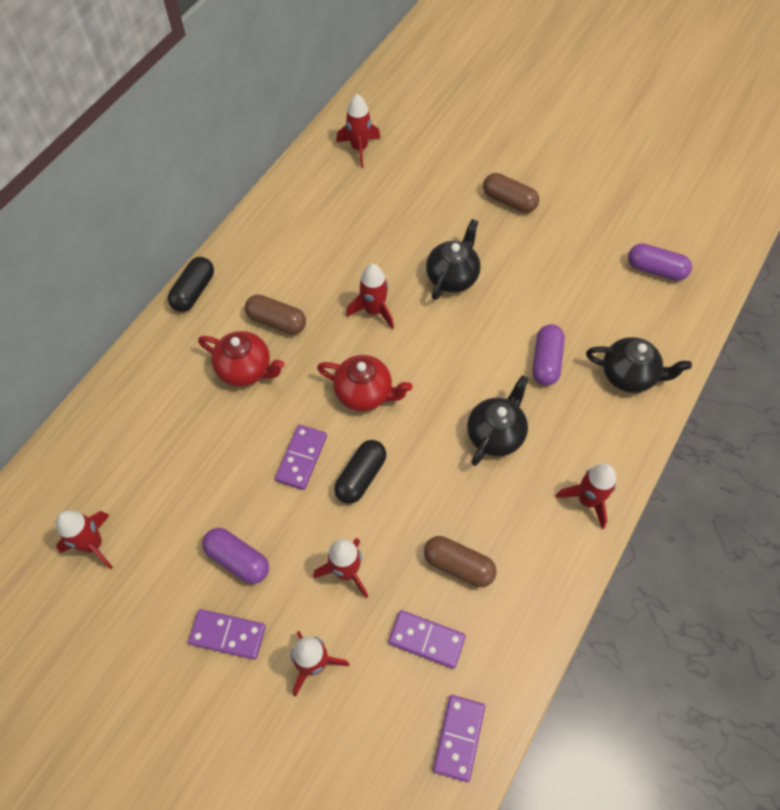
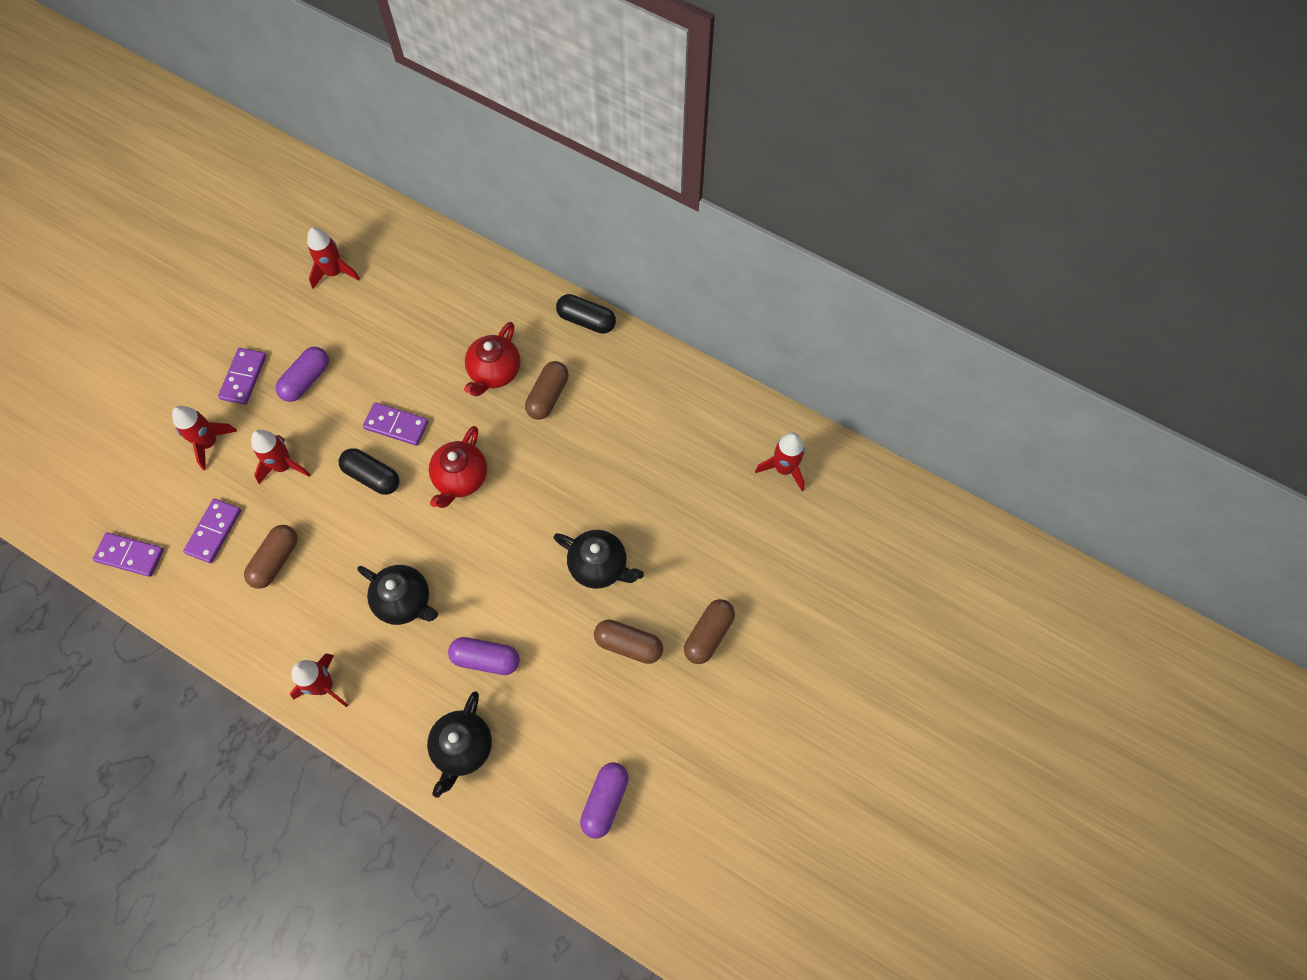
camera: 90 degrees right, 5 degrees up
red rocket [346,264,394,329] -> none
none -> brown capsule [594,620,663,664]

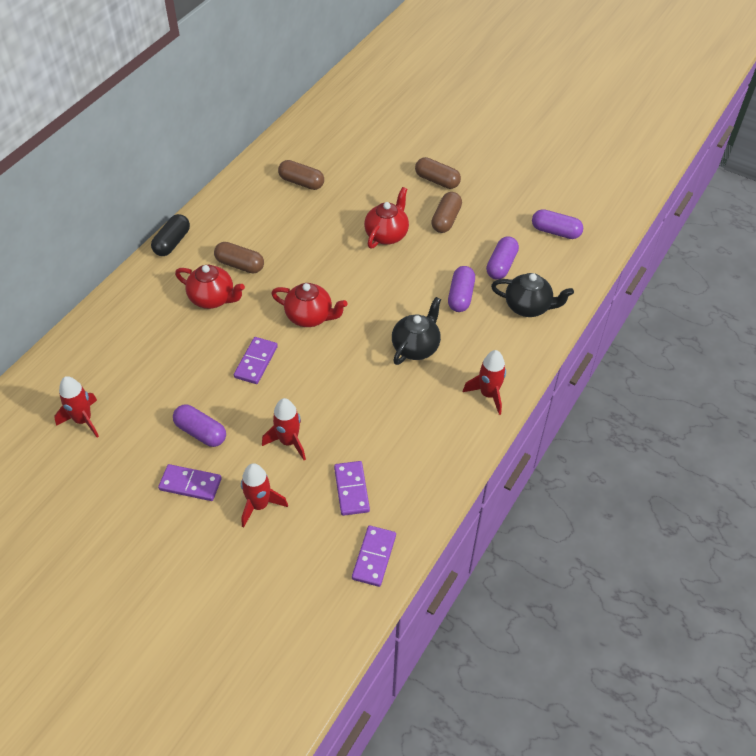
camera: 90 degrees left, 15 degrees down
purple domino [183,499,241,563] -> purple domino turned 60 degrees clockwise [334,461,370,516]
brown capsule [244,525,298,589] -> brown capsule moved to [278,160,324,190]
black capsule [339,448,400,495] -> none
black teapot [554,530,644,589] -> red teapot [364,187,409,248]
red rocket [755,433,805,491] -> none
none -> purple capsule [486,236,519,280]

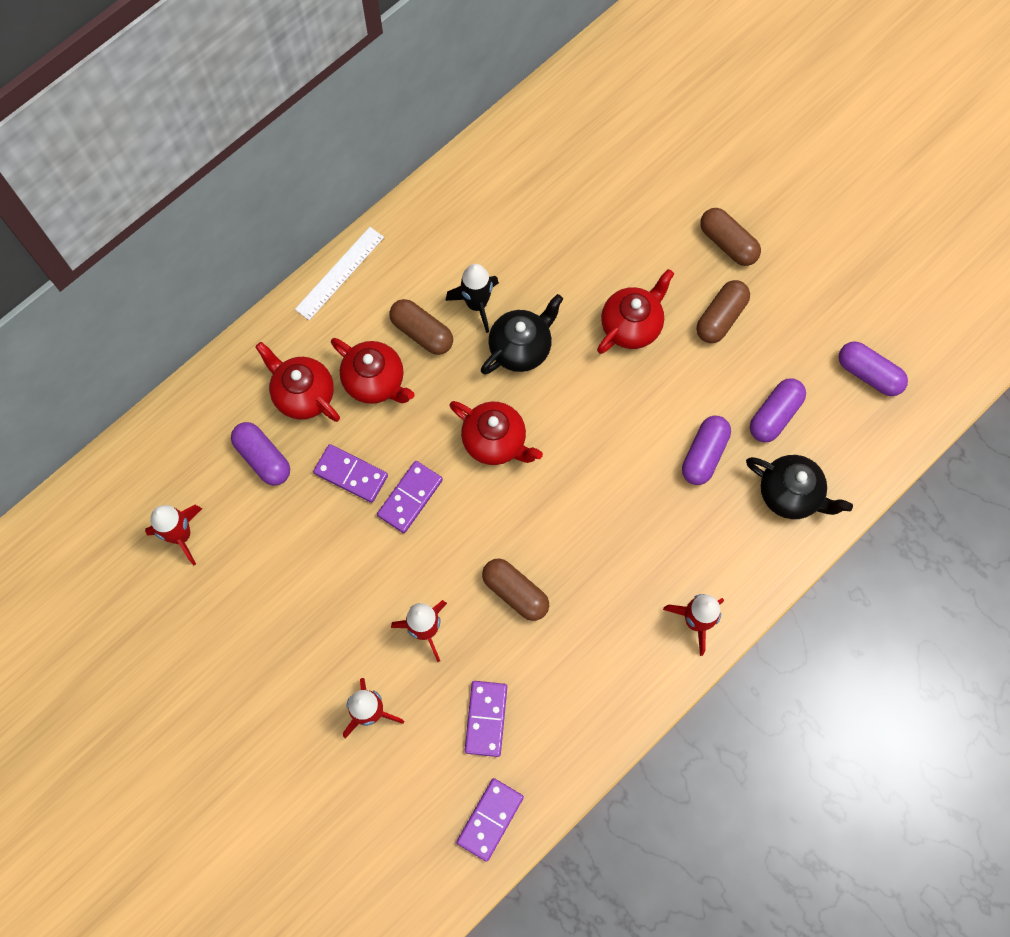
camera: 15 degrees right, 20 degrees up
black capsule [151,214,190,256] -> white ruler [295,227,384,320]
purple domino [158,464,222,501] -> purple domino moved to [313,444,388,503]
purple capsule [173,405,226,447] -> purple capsule moved to [231,422,290,485]
brown capsule [278,160,324,190] -> brown capsule moved to [482,559,549,621]
black teapot [392,297,441,365] -> black teapot moved to [481,294,563,375]
none -> red teapot [255,342,340,422]
none -> black rocket [445,264,499,333]

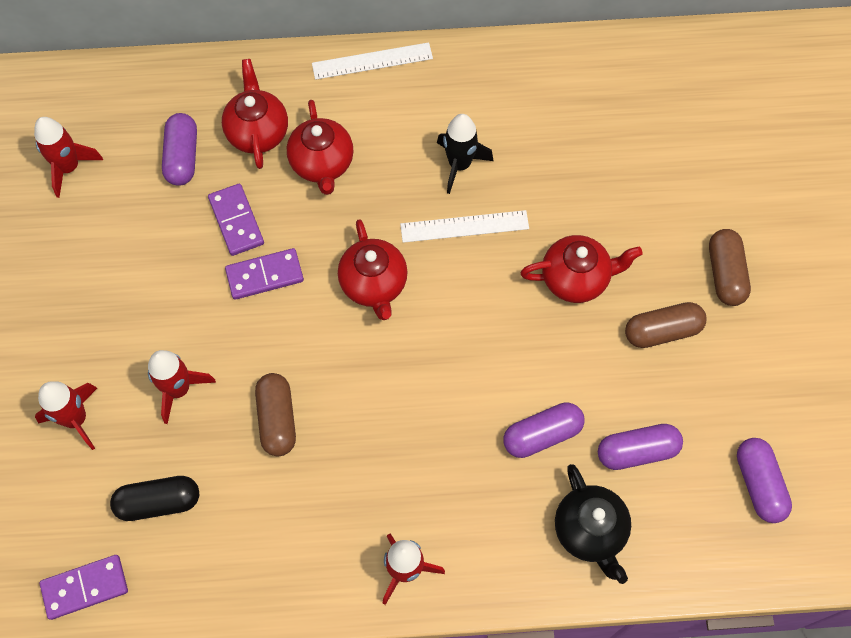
camera: 40 degrees right, 5 degrees down
brown capsule [389,299,453,355] -> none
purple domino [465,681,507,757] -> black capsule [110,476,199,521]
black teapot [481,294,563,375] -> white ruler [400,210,529,243]

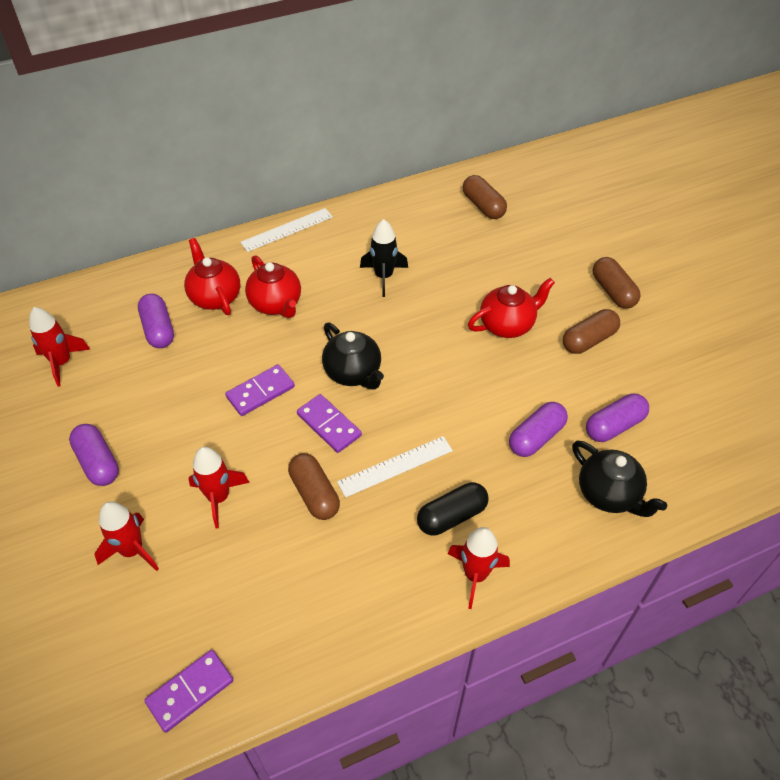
camera: 20 degrees left, 15 degrees down
black capsule [110,476,199,521] -> black capsule moved to [417,482,489,535]
purple domino [208,184,264,256] -> purple domino moved to [297,394,362,453]
red teapot [338,219,408,320] -> black teapot [322,323,384,390]
white ruler [400,210,529,243] -> white ruler moved to [337,436,453,498]
purple capsule [737,438,792,523] -> purple capsule moved to [69,424,119,486]
none -> brown capsule [463,175,507,219]

